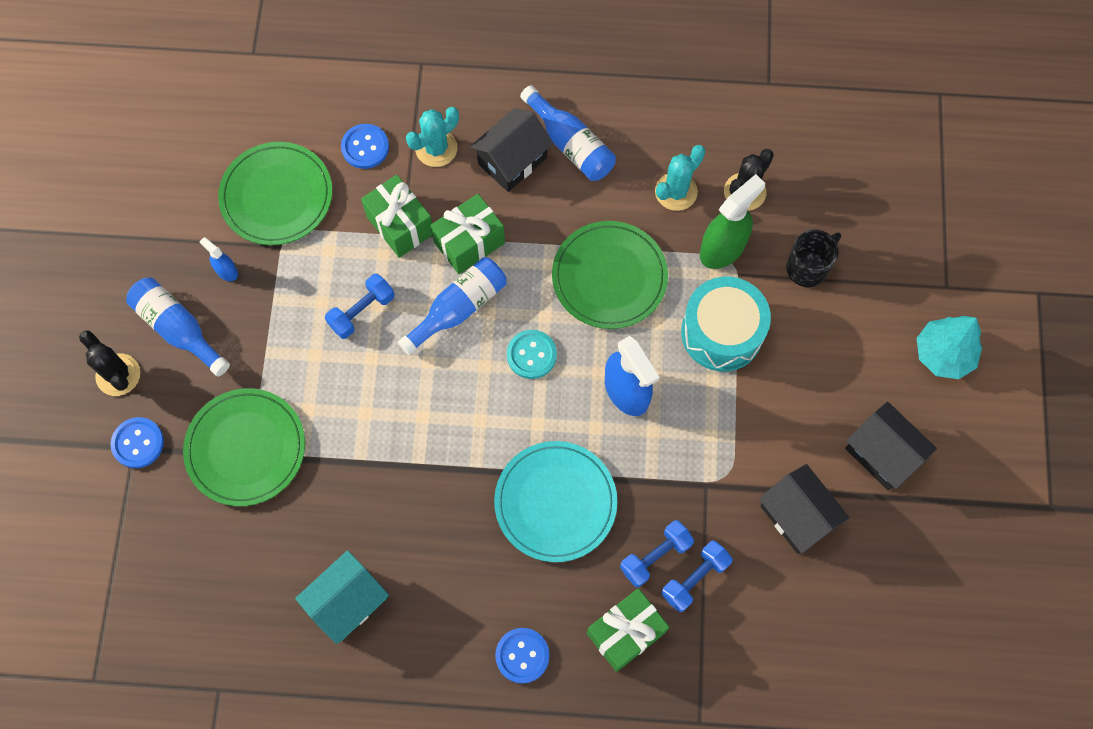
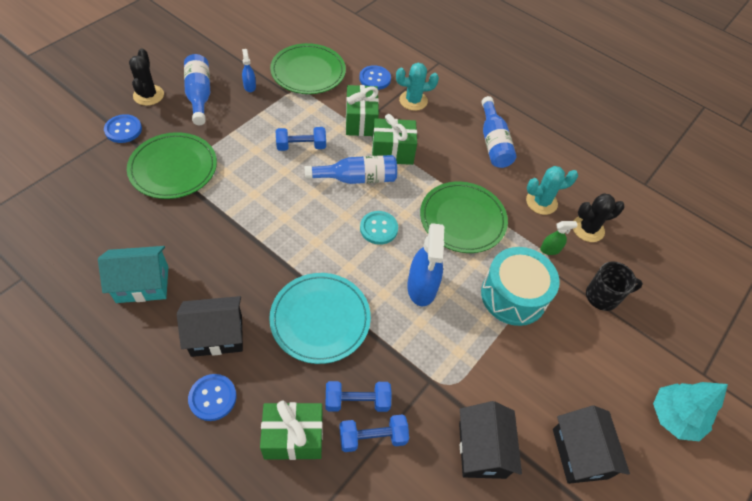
camera: 30 degrees right, 15 degrees down
black house [470,108,553,192] -> black house moved to [177,296,243,357]
green spray bottle [700,174,765,269] -> green spray bottle [540,221,578,255], size x0.50

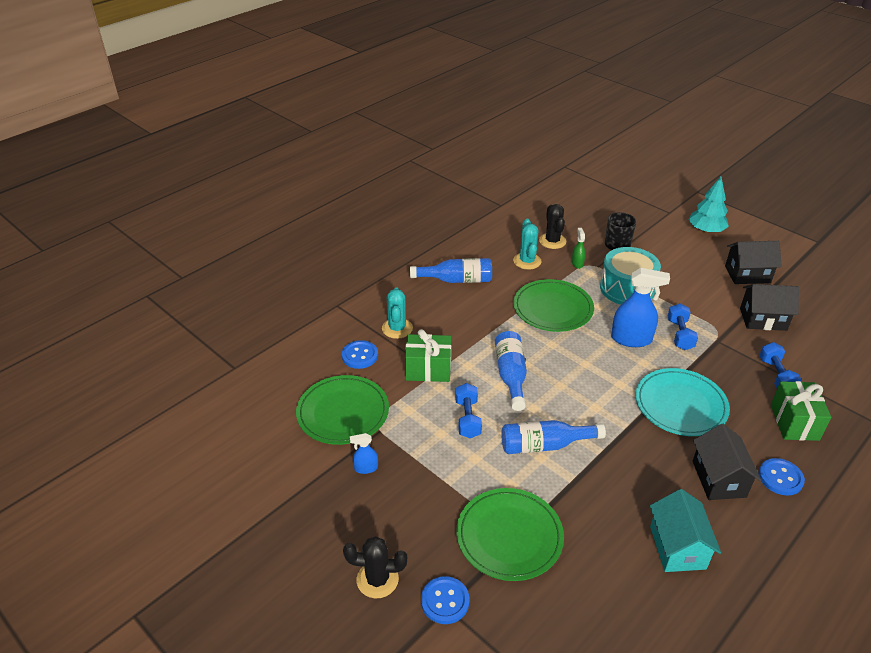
camera: 80 degrees left, 15 degrees down
blue bottle [184,54,210,125] -> blue bottle moved to [501,420,606,454]
blue dumbbell [325,381,391,412] -> blue dumbbell moved to [668,303,698,350]
turquoise button [360,211,398,245] -> none
green gift [372,114,417,165] -> none

